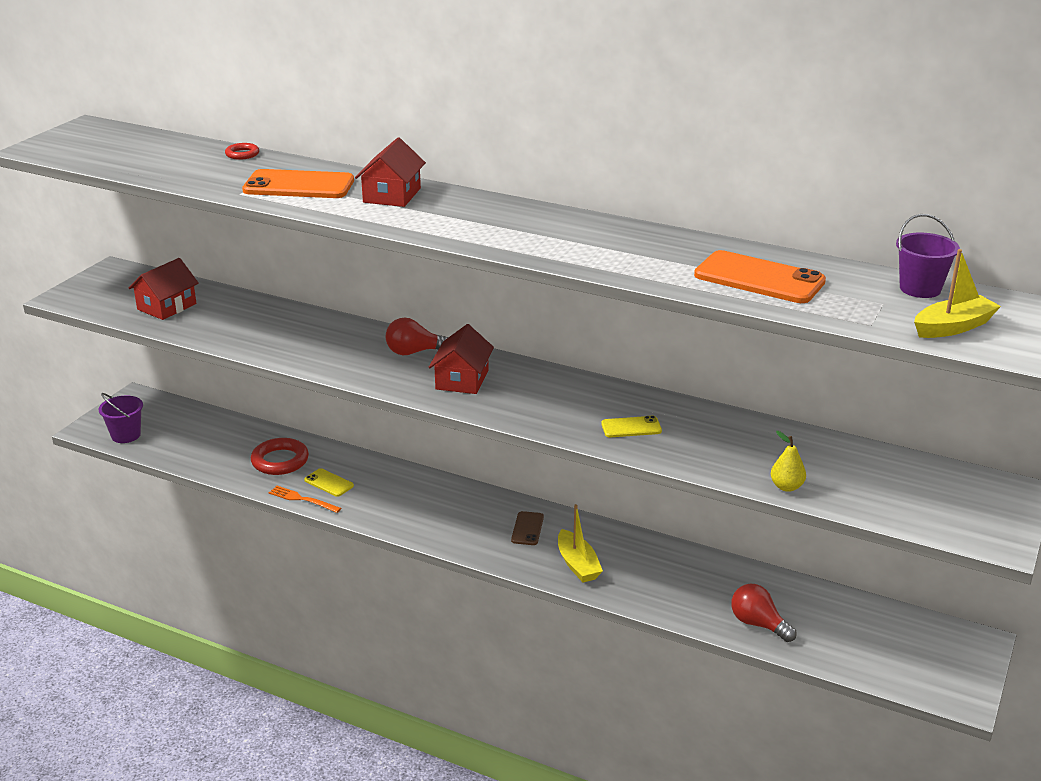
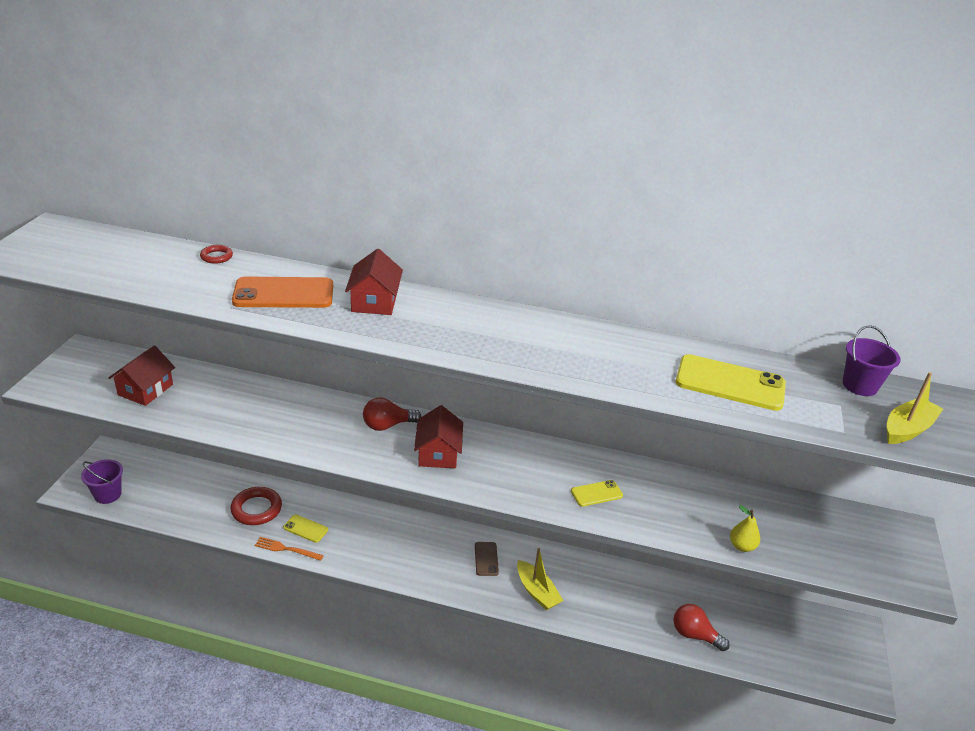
camera: 15 degrees left, 5 degrees up
orange phone [694,250,826,303] -> yellow phone [676,354,786,411]

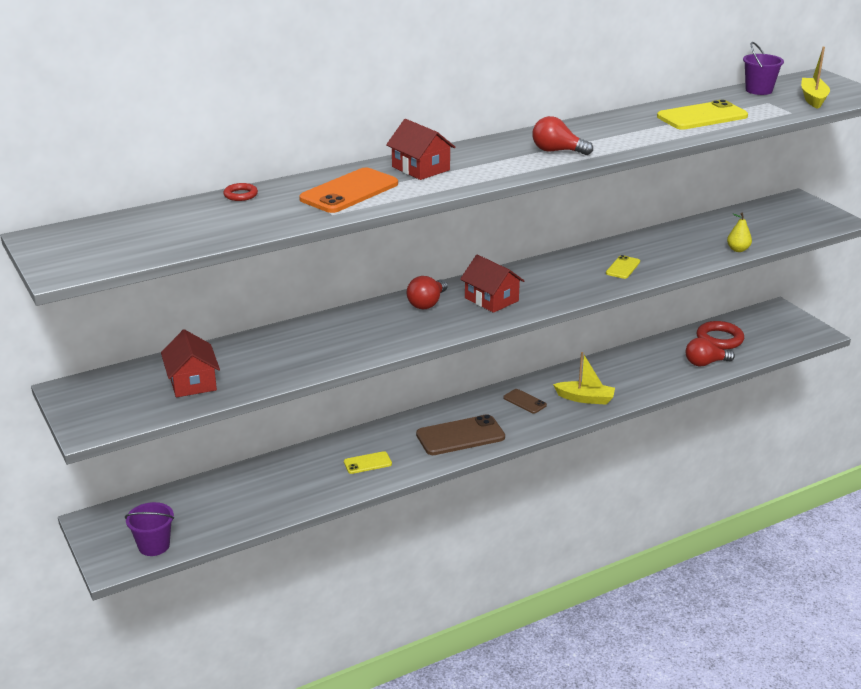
camera: 40 degrees left, 5 degrees down
red ring [230,487,282,525] -> red ring moved to [697,321,744,350]
orange fork [254,537,324,561] -> none
none -> brown phone [416,414,505,455]
none -> red light bulb [532,116,593,155]

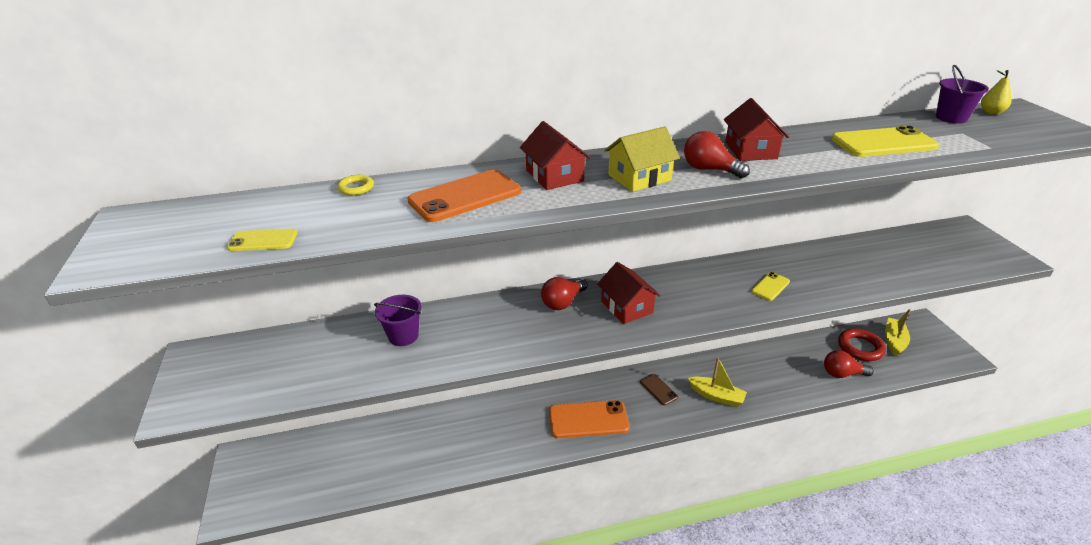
camera: 15 degrees right, 5 degrees up
purple bucket [125,502,174,556] -> purple bucket moved to [374,295,422,346]
red house [161,329,220,397] -> red house moved to [724,98,789,161]
red ring [223,183,258,201] -> yellow ring [337,175,374,195]
yellow phone [344,451,392,474] -> yellow phone moved to [227,229,297,251]
brown phone [416,414,505,455] -> orange phone [549,400,629,438]
yellow pear [727,213,752,252] -> yellow pear moved to [981,70,1011,115]
yellow boat [801,47,830,109] -> yellow boat moved to [885,309,911,356]
none -> yellow house [604,126,680,192]

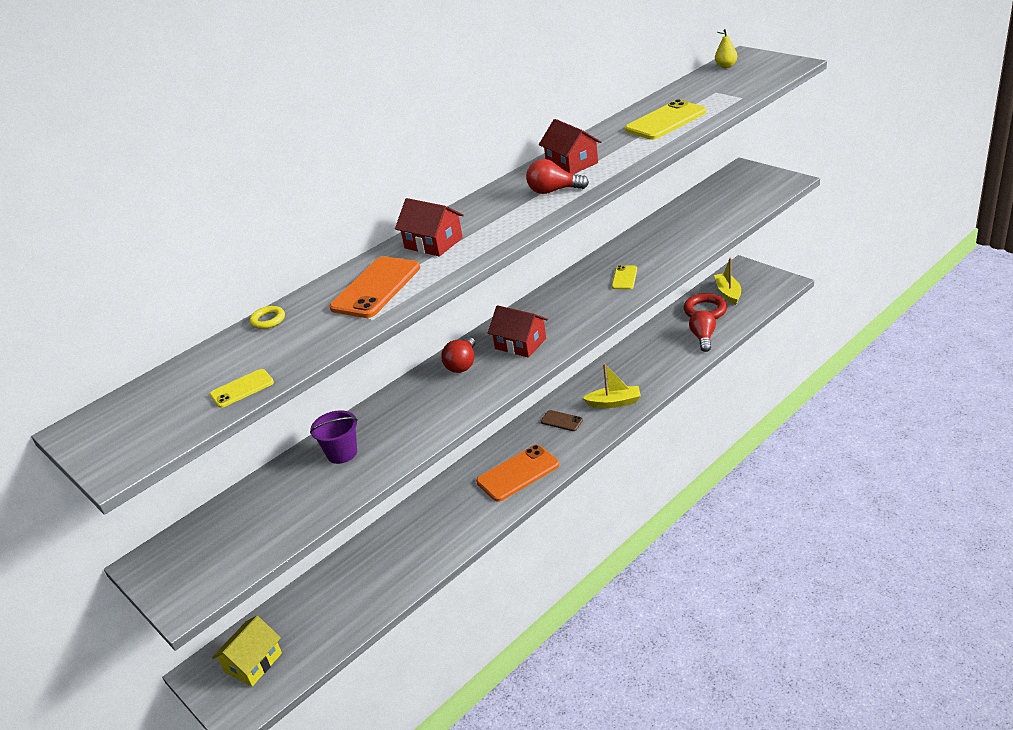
camera: 25 degrees left, 0 degrees up
yellow house [604,126,680,192] -> yellow house moved to [212,616,282,686]
red light bulb [824,350,874,378] -> red light bulb turned 120 degrees clockwise [689,310,716,352]
purple bucket [936,65,989,124] -> none

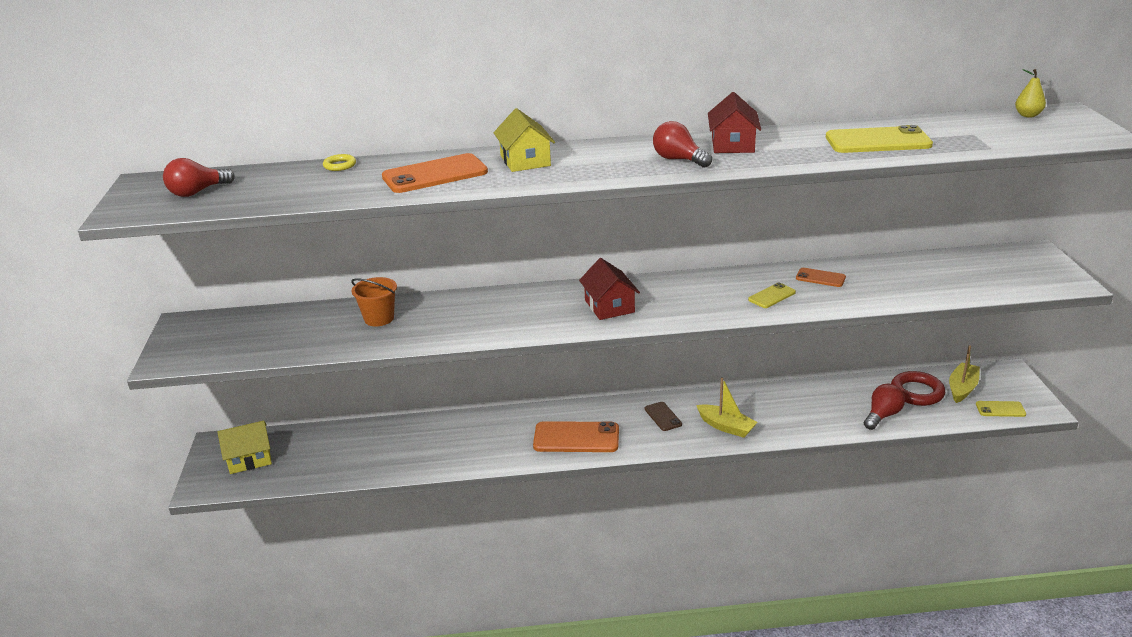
camera: 35 degrees right, 5 degrees down
yellow phone [210,369,274,408] -> yellow phone moved to [976,401,1026,417]
purple bucket [310,410,358,464] -> orange bucket [351,277,397,326]
red house [395,198,464,257] -> yellow house [494,108,555,172]
red light bulb [441,337,475,373] -> red light bulb moved to [163,158,235,197]
none -> orange phone [796,268,846,287]

